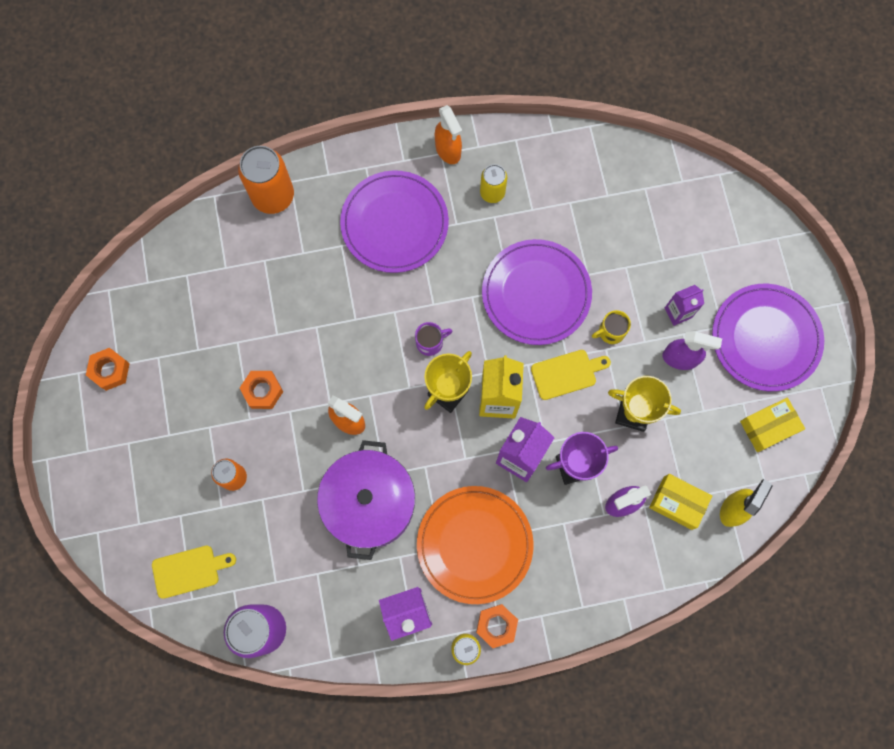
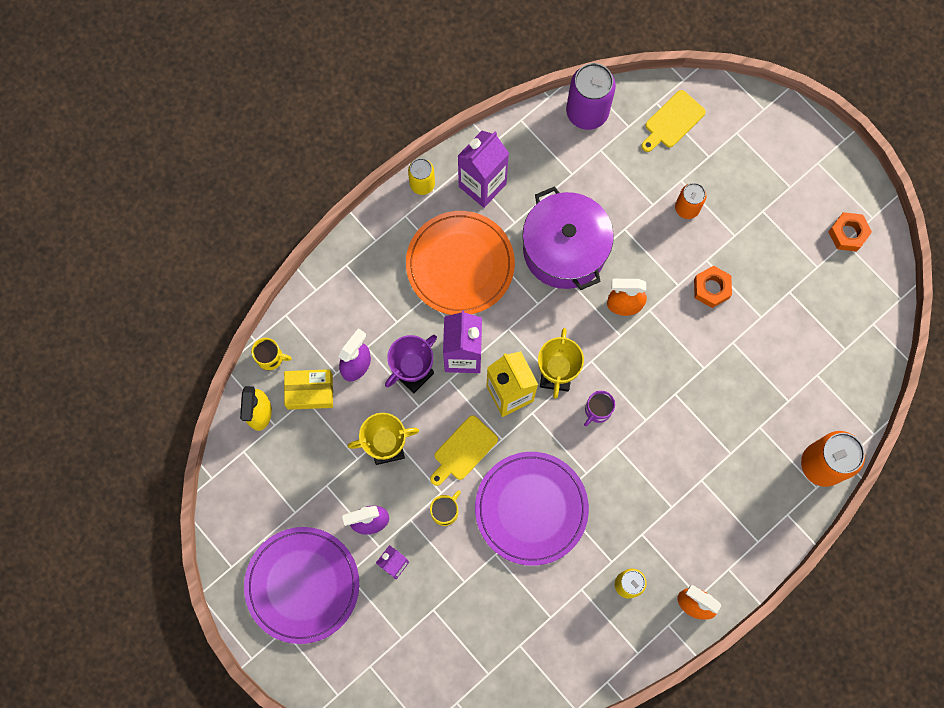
camera: 150 degrees right, 0 degrees up
purple plate [340,170,449,273] -> none
orange nut [476,604,518,648] -> none
yellow box [740,398,805,452] -> none
none -> yellow mug [251,338,292,370]

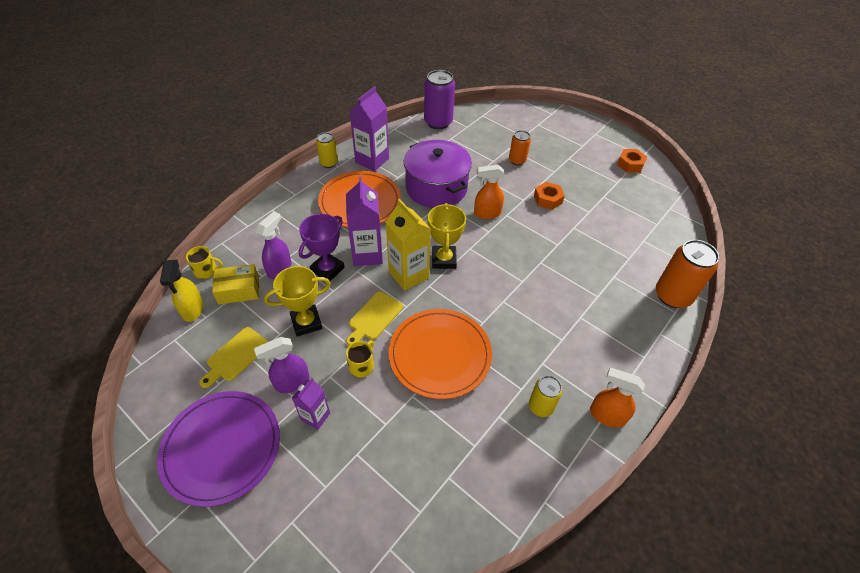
camera: 10 degrees left, 25 degrees down
purple plate [475,452,589,566] -> orange plate [388,309,492,399]
purple mug [584,391,615,427] -> none
yellow cutting board [641,90,706,152] -> yellow cutting board moved to [199,327,268,388]

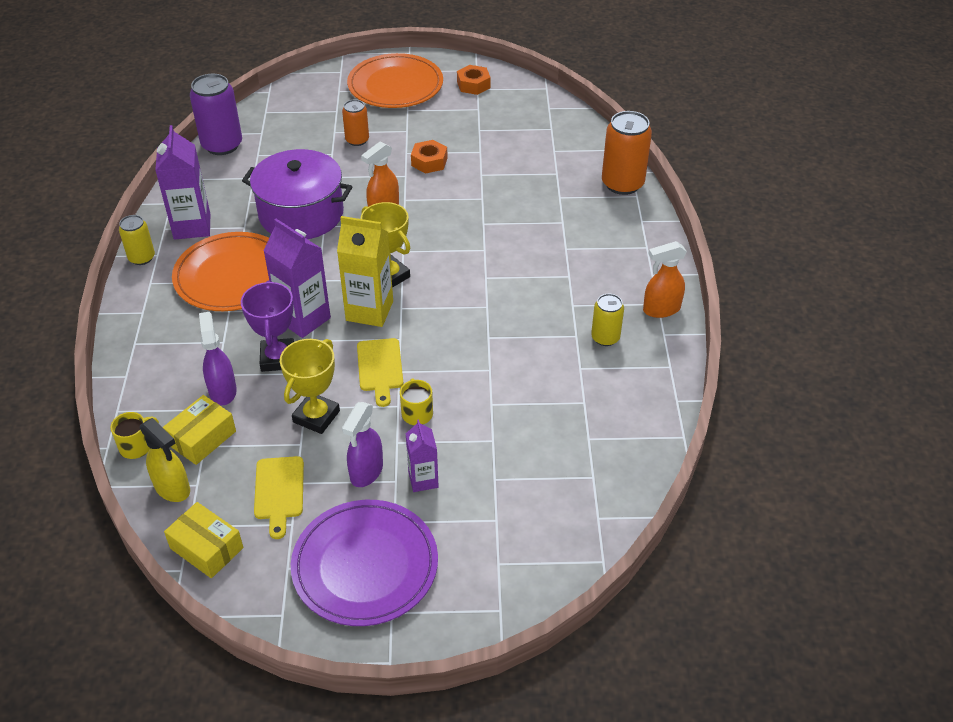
camera: 40 degrees left, 5 degrees down
orange plate [388,309,492,399] -> orange plate moved to [347,53,443,108]
none -> yellow box [164,502,243,578]

